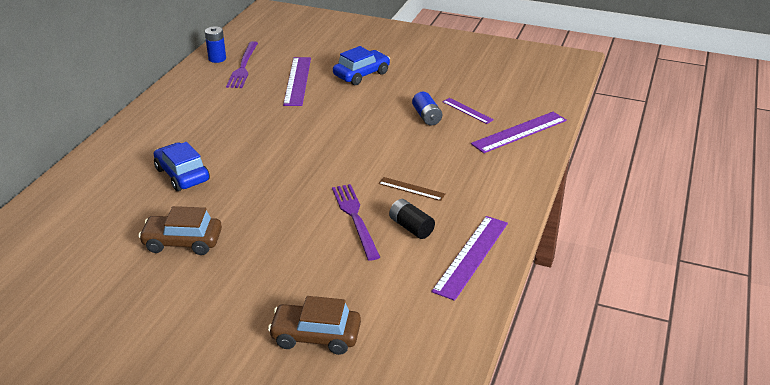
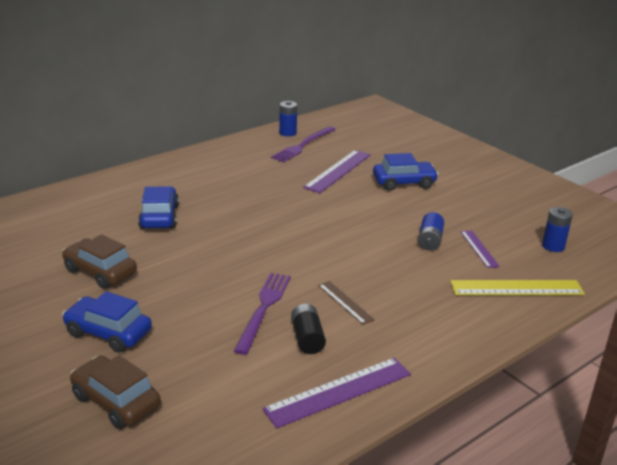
camera: 30 degrees right, 5 degrees down
purple ruler [471,112,567,153] -> yellow ruler [450,280,585,295]
none -> blue car [62,291,152,353]
none -> blue battery [542,207,573,252]

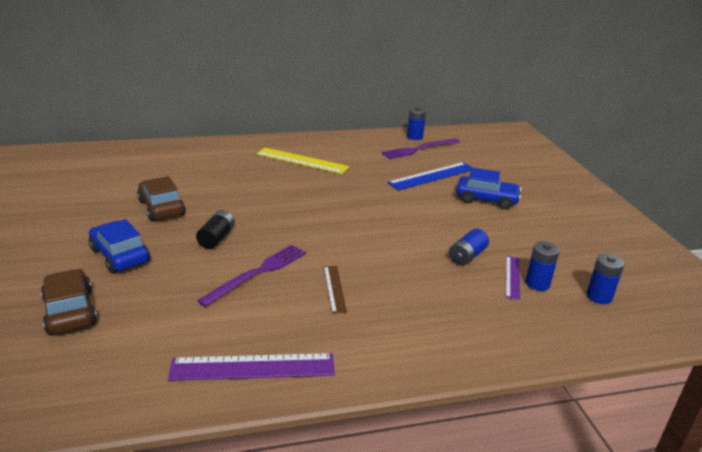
camera: 25 degrees right, 0 degrees up
blue car [138,186,179,229] -> none
black battery [291,304,326,354] -> black battery moved to [196,210,235,249]
purple ruler [303,150,371,193] -> blue ruler [387,162,473,191]
yellow ruler [450,280,585,295] -> yellow ruler moved to [256,148,349,174]
none -> blue battery [525,241,560,291]

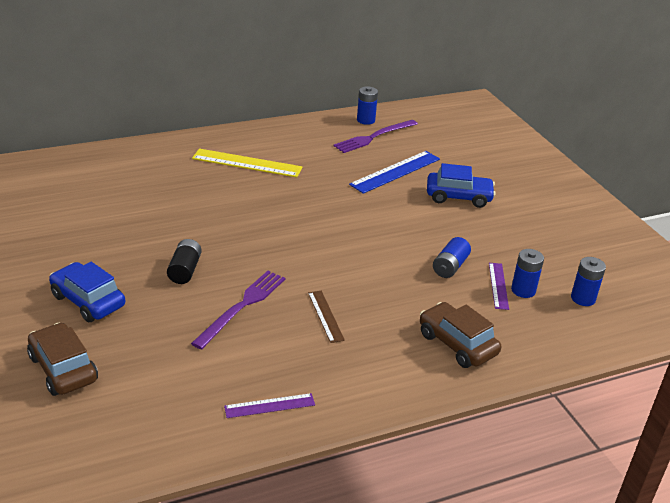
camera: 10 degrees left, 5 degrees up
brown car [137,176,186,221] -> brown car moved to [420,302,501,368]
purple ruler [168,353,335,381] -> purple ruler [224,393,315,418], size x0.57

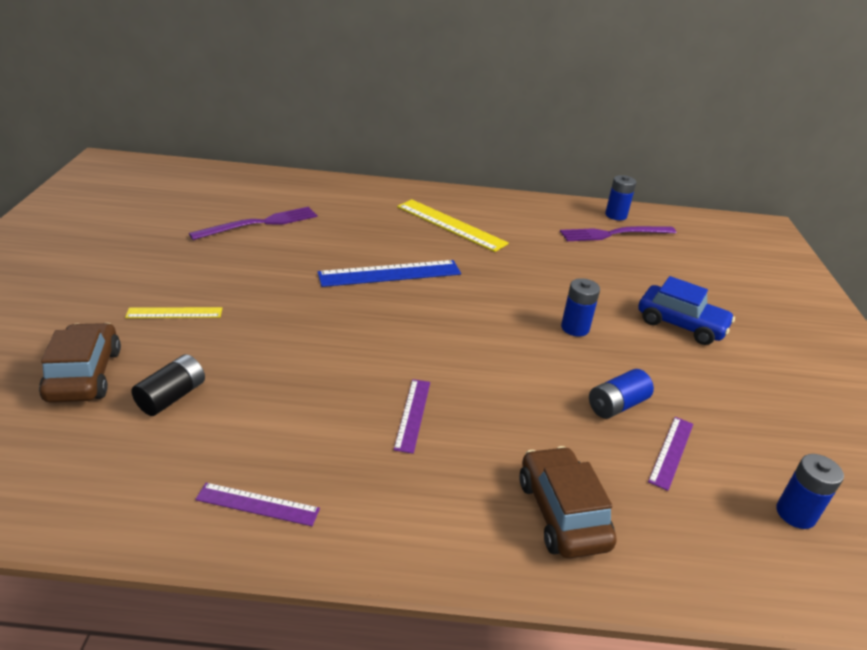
camera: 25 degrees right, 0 degrees up
blue car [49,262,125,322] -> yellow ruler [125,307,222,318]
black battery [167,239,202,284] -> black battery moved to [131,354,205,416]
purple fork [191,271,285,350] -> purple fork moved to [189,207,317,240]
brown ruler [308,291,345,343] -> purple ruler [394,379,430,454]
blue ruler [349,151,440,194] -> blue ruler moved to [317,260,461,287]
blue battery [511,249,544,298] -> blue battery moved to [561,278,600,336]

